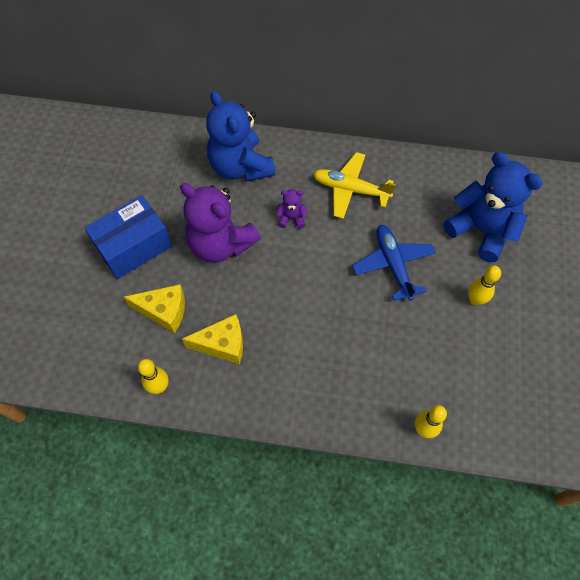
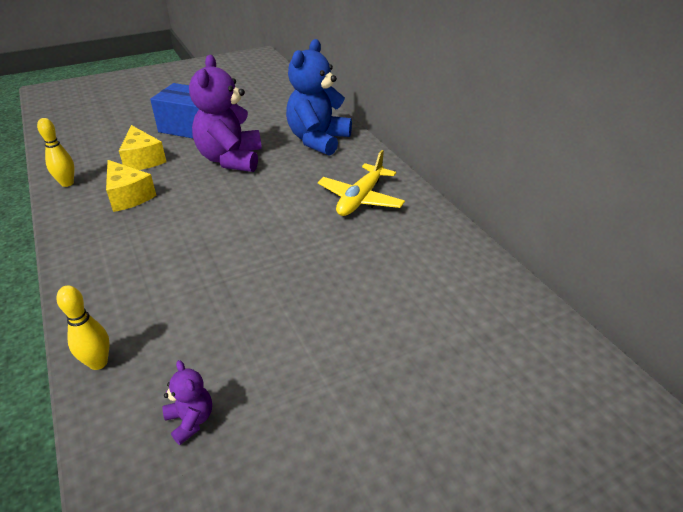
camera: 55 degrees right, 25 degrees down
purple teddy bear [276,189,308,229] -> purple teddy bear moved to [162,360,212,445]
yellow plane [313,152,396,219] -> yellow plane turned 135 degrees counterclockwise [318,150,405,216]
blue plane [352,225,436,301] -> none
blue teddy bear [444,152,543,262] -> none
yellow bowling pin [468,266,501,306] -> none

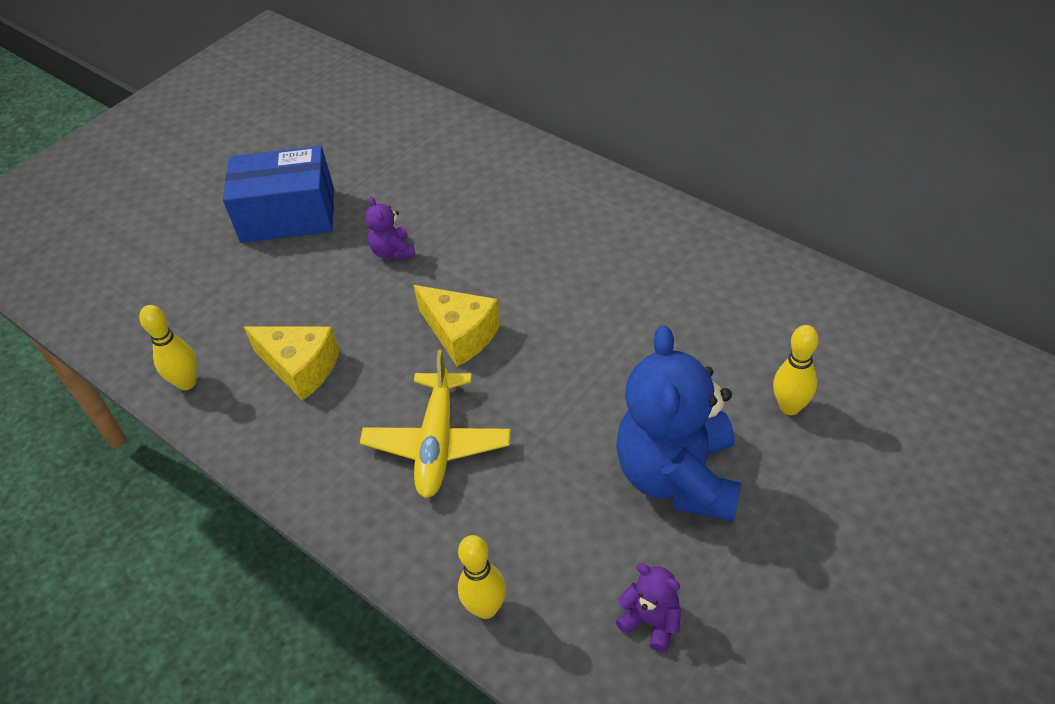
camera: 20 degrees left, 10 degrees up
yellow cheese [119,125,166,170] -> yellow cheese moved to [413,285,501,367]
purple teddy bear [189,55,262,172] -> purple teddy bear [365,197,415,260], size x0.43
blue teddy bear [286,39,352,156] -> blue teddy bear moved to [616,325,741,521]
yellow plane [318,150,405,216] -> yellow plane moved to [360,350,511,498]
none -> yellow bowling pin [773,325,819,415]

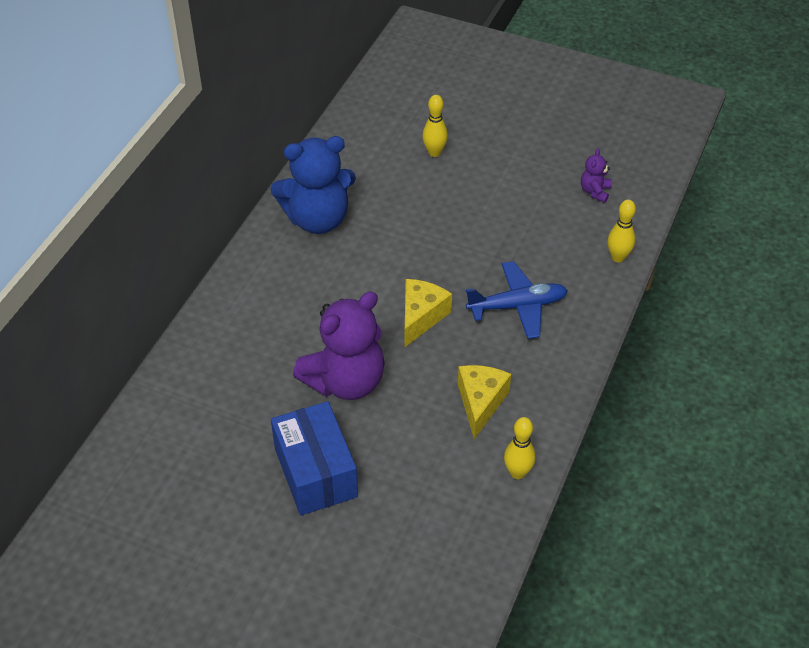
camera: 110 degrees left, 0 degrees up
yellow plane [360,350,511,498] -> blue plane [466,261,568,339]
purple teddy bear [365,197,415,260] -> purple teddy bear [293,292,385,400], size x2.31
blue teddy bear [616,325,741,521] -> blue teddy bear moved to [271,136,356,234]

